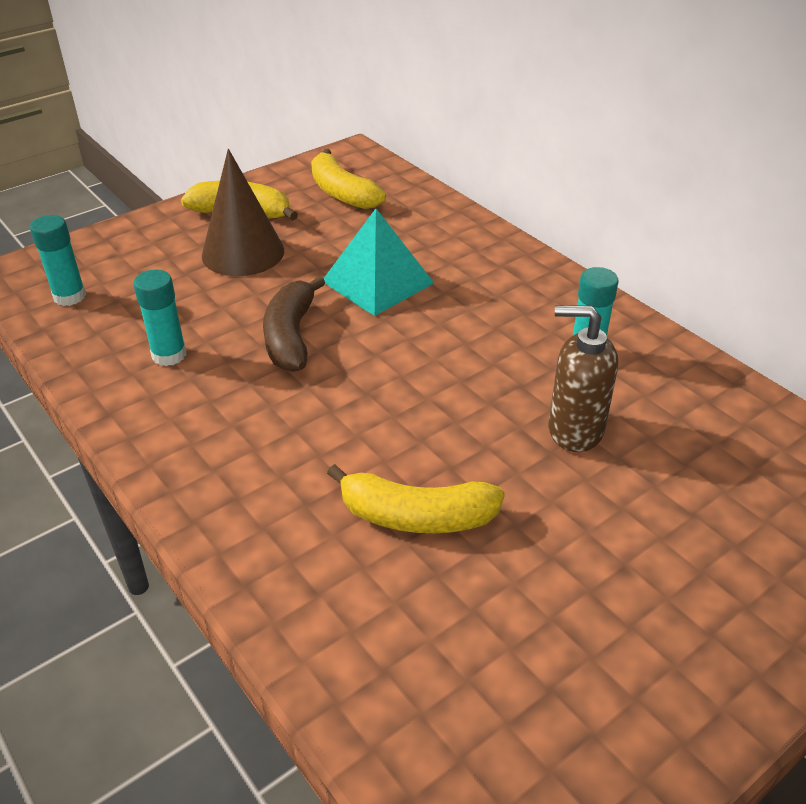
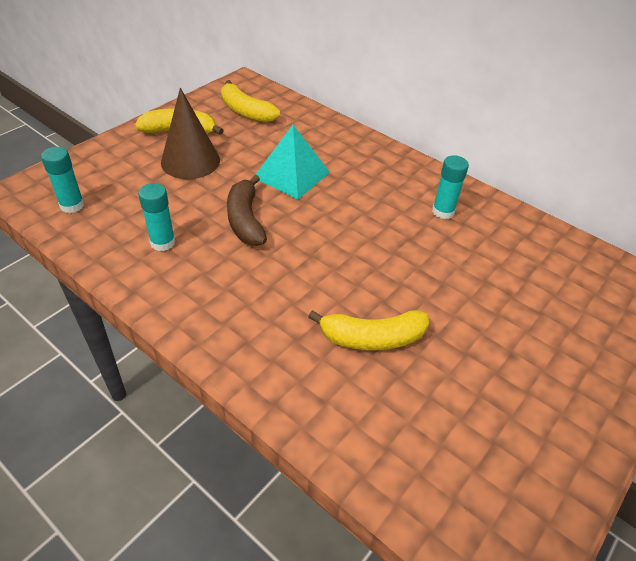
camera: 15 degrees left, 5 degrees up
brown soap dispenser [548,305,618,452] -> none

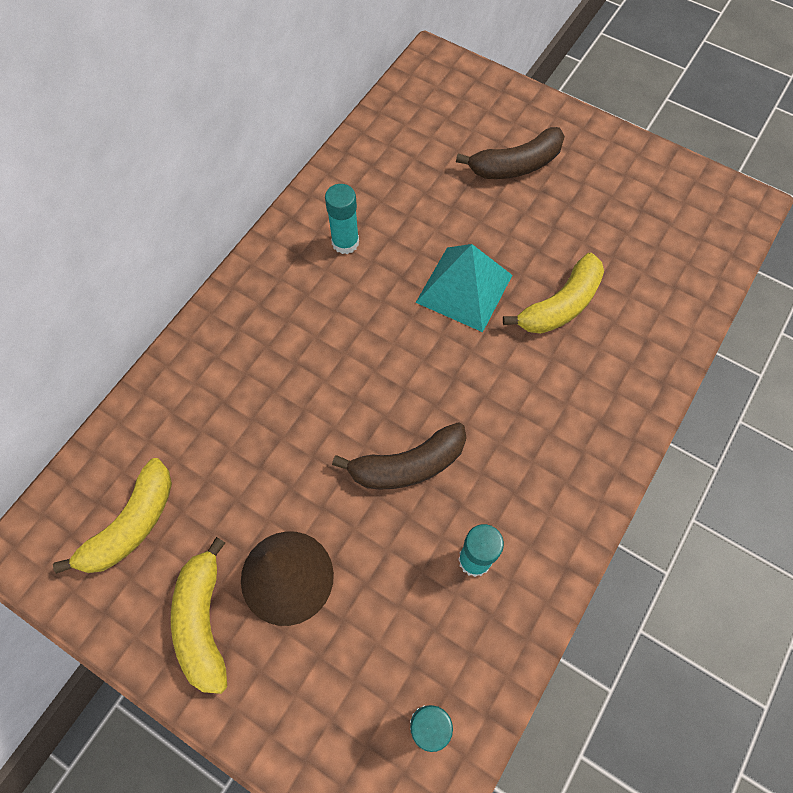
camera: 95 degrees left, 20 degrees up
turquoise pyramid [255,125,330,199] -> turquoise pyramid moved to [416,244,512,332]
yellow banana [308,310,429,350] -> yellow banana turned 60 degrees clockwise [503,253,604,334]
none -> brown banana [456,127,565,179]

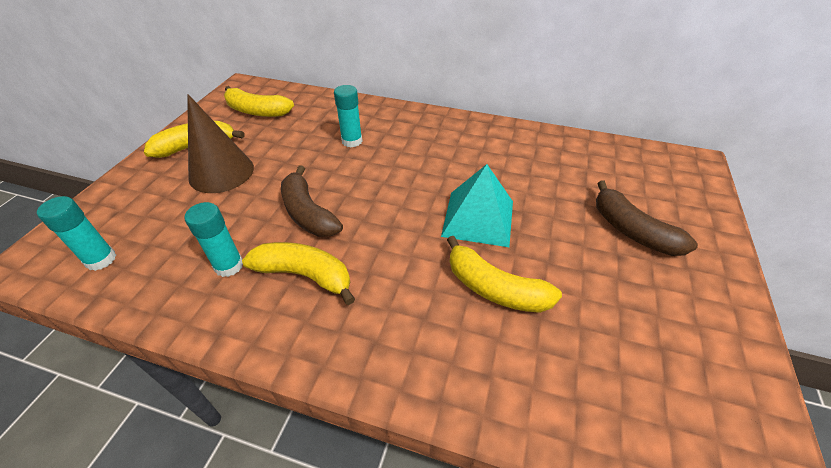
camera: 75 degrees right, 20 degrees down
turquoise glue stick [325,184,359,254] -> turquoise glue stick moved to [334,85,362,147]
none -> yellow banana [242,242,355,305]

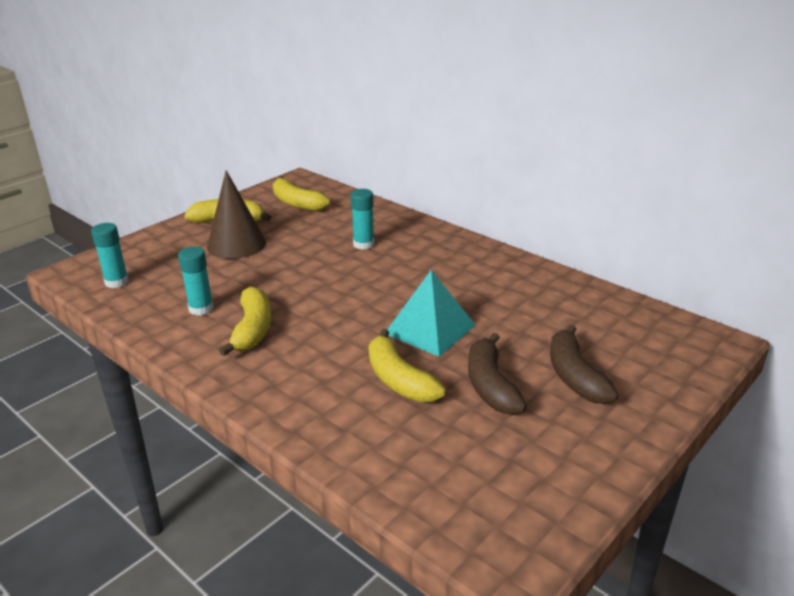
camera: 25 degrees right, 15 degrees down
yellow banana [242,242,355,305] -> yellow banana turned 45 degrees clockwise [219,287,272,356]
brown banana [281,166,343,237] -> brown banana moved to [468,333,527,415]

